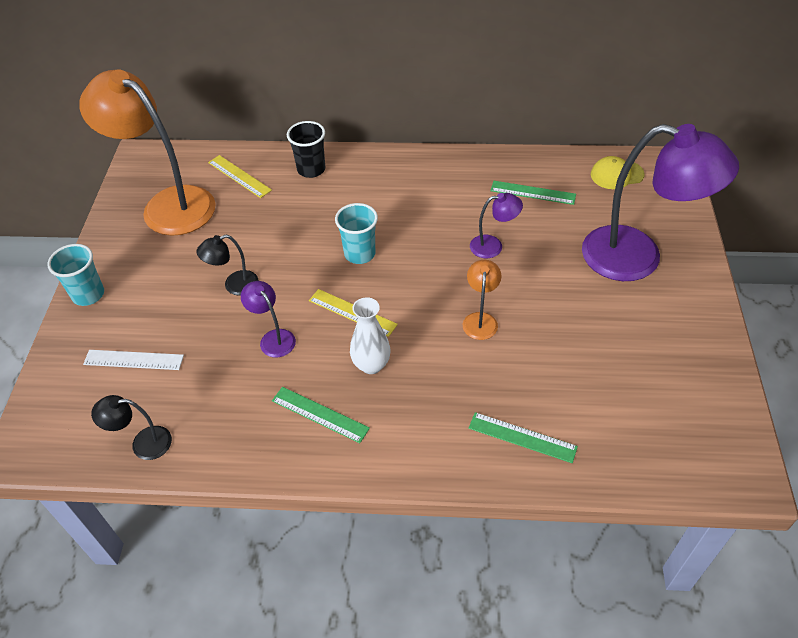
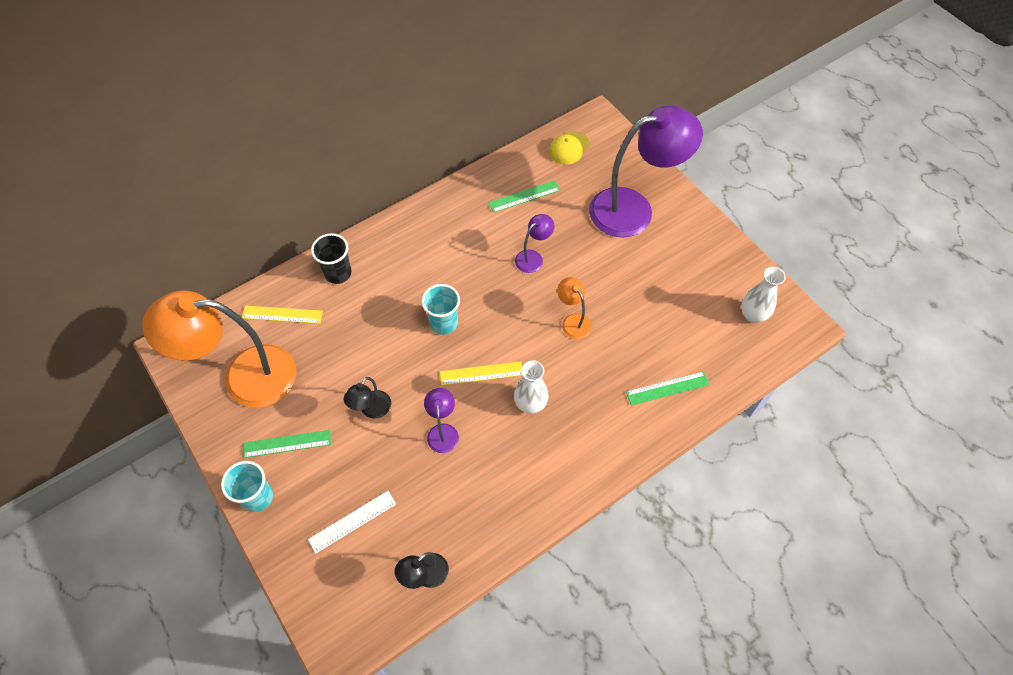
camera: 40 degrees left, 10 degrees up
purple lamp [241,281,296,358] -> purple lamp turned 75 degrees clockwise [424,388,459,453]
green ruler [272,387,370,443] -> green ruler moved to [243,430,331,458]
none -> white vase [741,267,786,323]

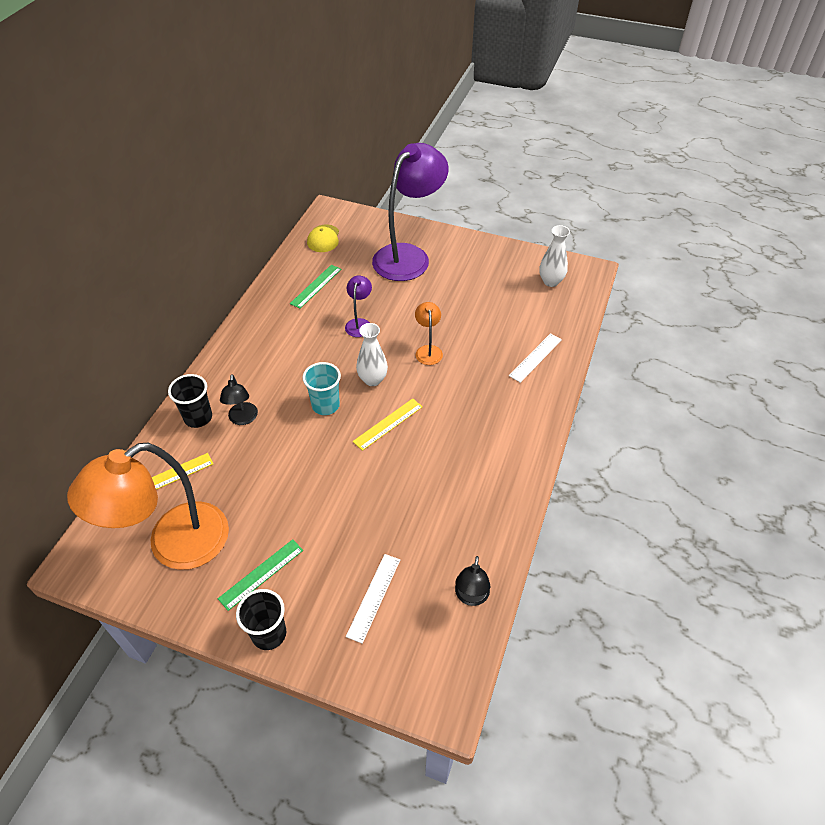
camera: 35 degrees left, 10 degrees down
turquoise cup [221,461,273,512] -> black cup [236,589,286,650]
black lamp [344,377,391,419] -> black lamp moved to [220,374,258,425]
purple lamp [424,388,459,453] -> none
white vase [514,361,548,414] -> white vase moved to [356,323,388,386]
orange lamp [557,277,591,339] -> orange lamp turned 60 degrees clockwise [415,302,443,365]
green ruler [626,371,710,406] -> white ruler [509,333,562,383]

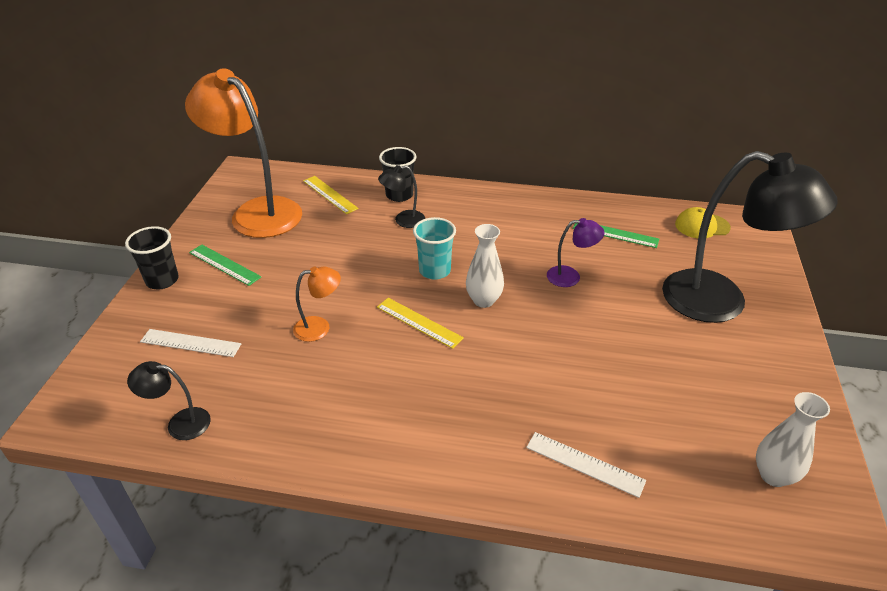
camera: 80 degrees right, 10 degrees down
purple lamp [372,143,449,281] -> black lamp [662,151,838,323]
orange lamp [415,302,443,365] -> orange lamp moved to [293,266,341,342]

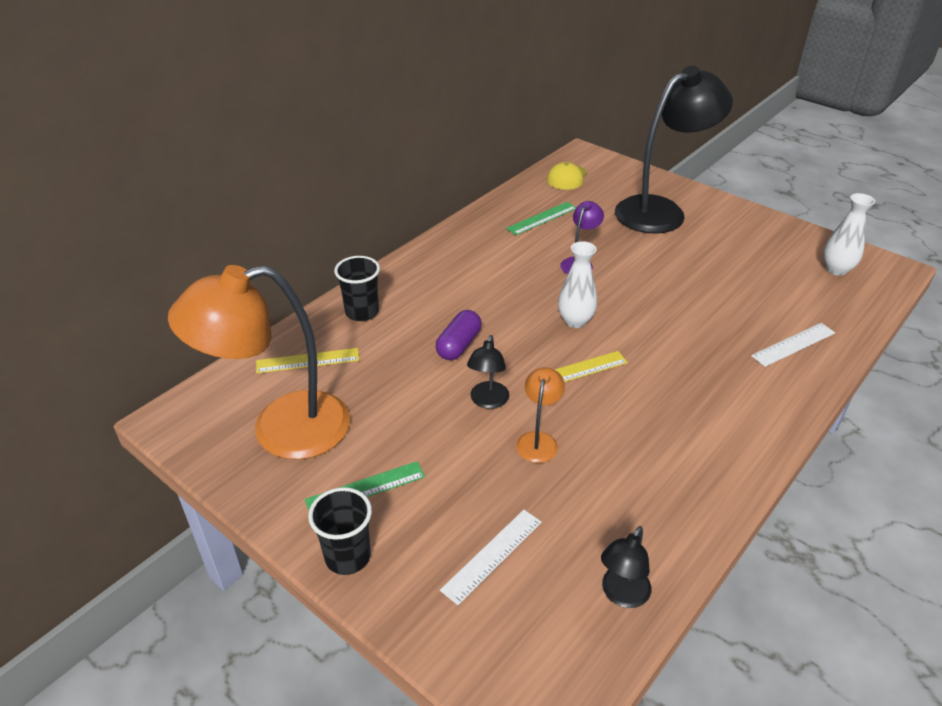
camera: 60 degrees left, 0 degrees up
black lamp [378,165,425,228] -> black lamp moved to [467,335,509,409]
turquoise cup [413,217,456,280] -> none
none -> purple capsule [436,310,481,360]

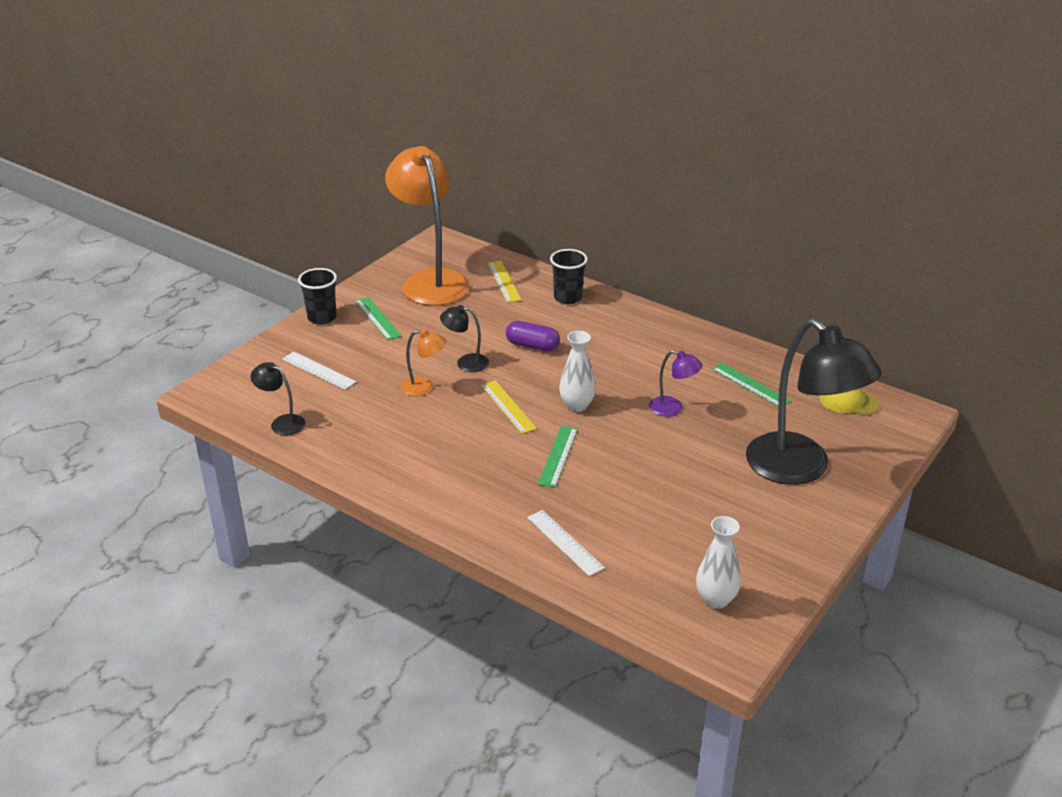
camera: 85 degrees right, 5 degrees down
none -> green ruler [538,426,578,488]

